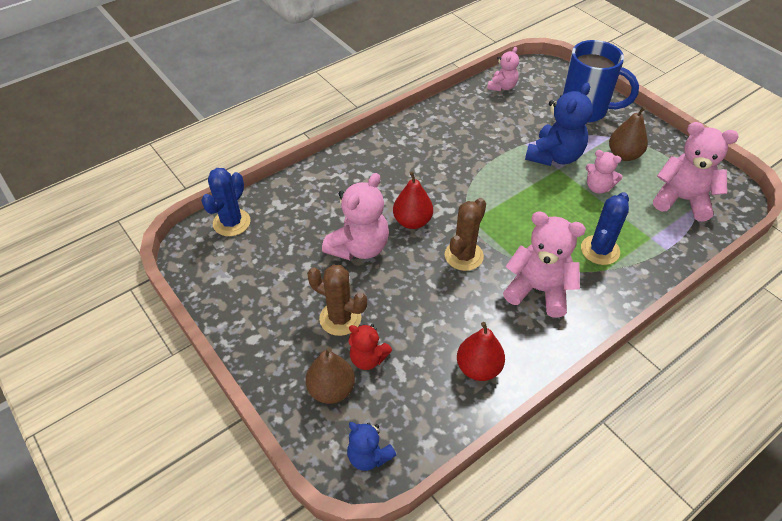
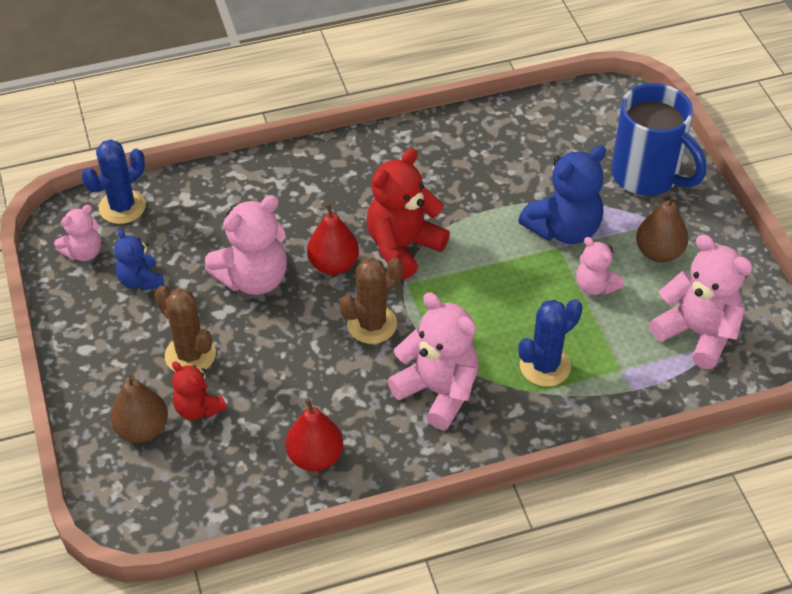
camera: 20 degrees right, 0 degrees up
blue teddy bear [347,422,396,471] -> blue teddy bear moved to [114,229,164,291]
pink teddy bear [487,47,519,91] -> pink teddy bear moved to [54,205,101,261]
none -> red teddy bear [367,148,450,279]

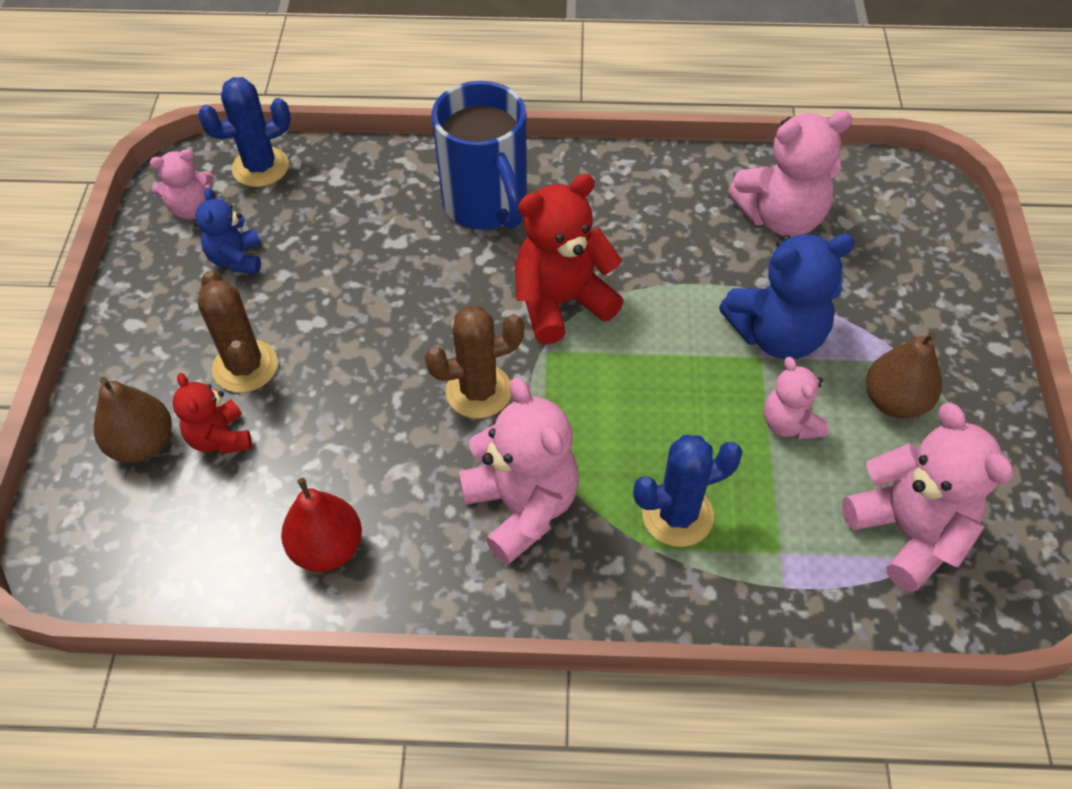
camera: 20 degrees right, 5 degrees up
pink teddy bear [205,195,287,295] -> pink teddy bear moved to [728,110,853,237]
red pear [307,203,359,275] -> none
blue mug [611,83,706,196] -> blue mug moved to [431,81,527,230]

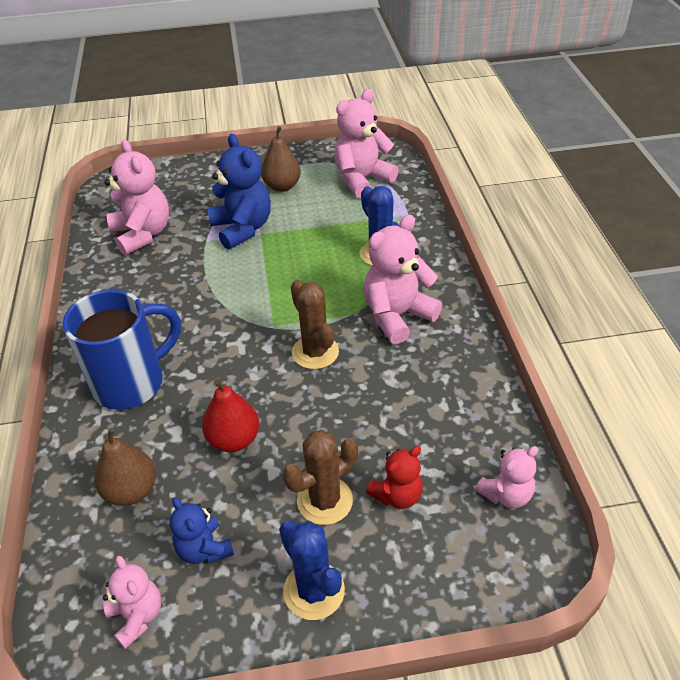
camera: 100 degrees left, 10 degrees down
brown pear [94,377,172,463] -> brown pear moved to [94,428,156,506]
blue teddy bear [195,188,261,274] -> blue teddy bear turned 75 degrees clockwise [170,497,234,564]
blue cactus [198,77,291,187] -> blue cactus moved to [279,521,345,620]
red pear [281,478,362,572] -> red pear moved to [202,380,259,452]
red teddy bear [515,174,624,345] -> none
pink teddy bear [764,357,829,440] -> pink teddy bear moved to [475,446,539,508]

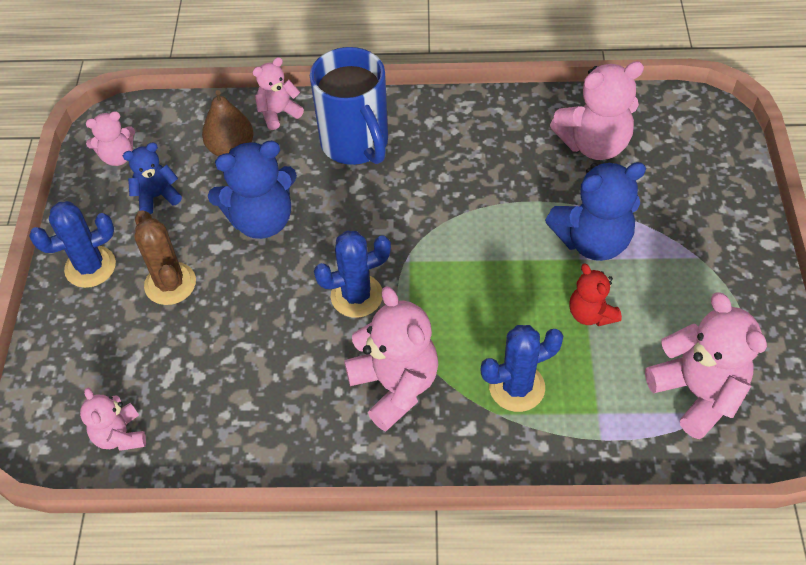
camera: 100 degrees right, 10 degrees up
red pear [202,380,259,452] -> blue teddy bear [208,141,297,239]
brown pear [261,126,301,192] -> none
brown cactus [291,280,339,369] -> blue cactus [314,231,391,318]
red teddy bear [366,446,423,509] -> red teddy bear moved to [569,264,622,326]
none -> pink teddy bear [253,57,304,130]

